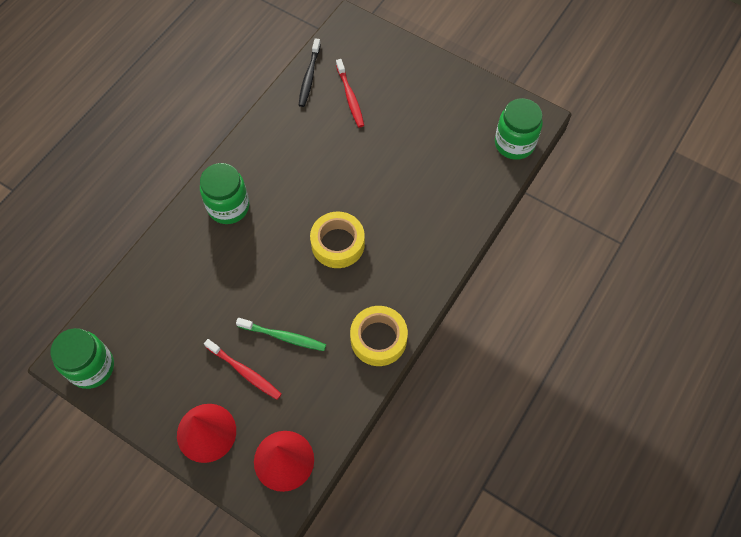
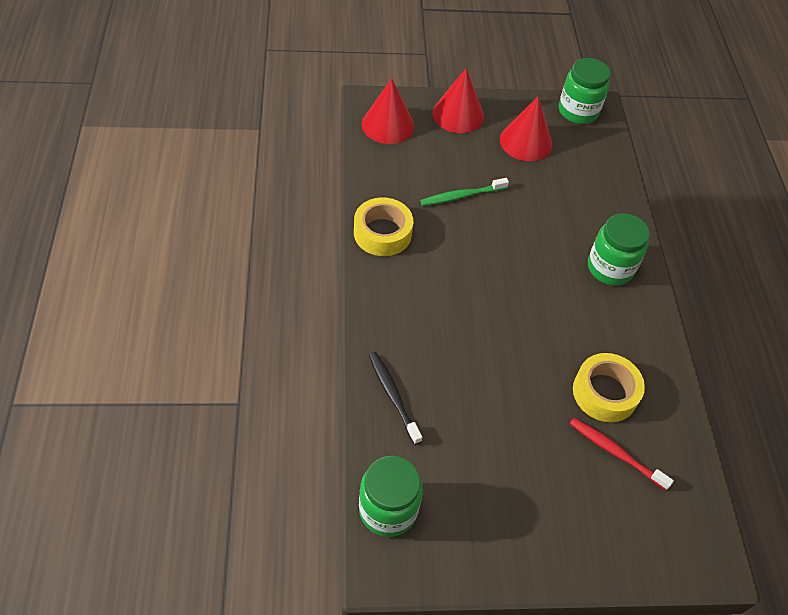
camera: 140 degrees right, 10 degrees down
red toothbrush [204,339,282,400] -> none
black toothbrush [299,38,321,107] -> black toothbrush moved to [369,352,422,445]
yellow tape [310,212,365,268] -> yellow tape moved to [573,353,645,422]
none -> red cone [500,97,552,161]

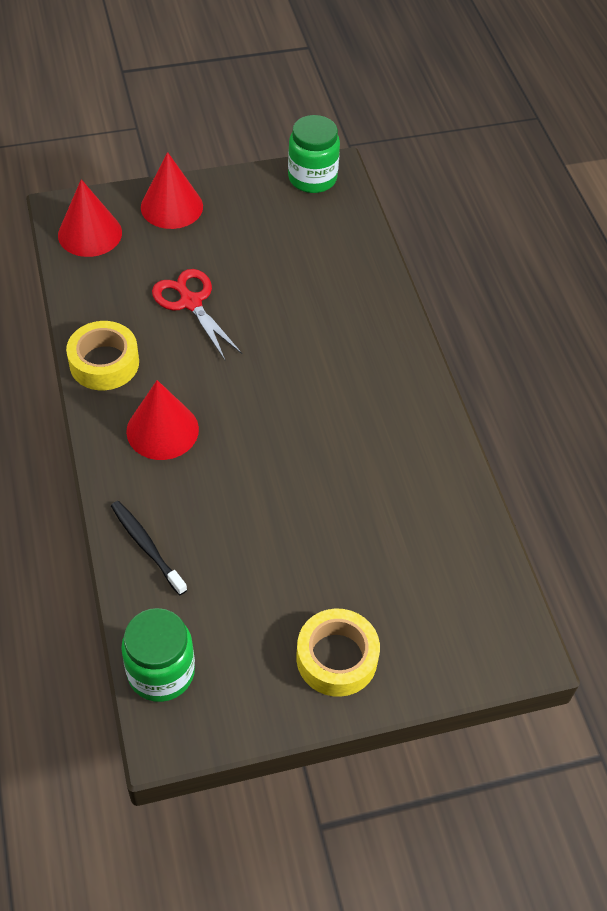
camera: 10 degrees left, 0 degrees up
green toothbrush [420,178,509,206] -> red scissors [152,269,242,360]
red cone [500,97,552,161] -> red cone moved to [126,380,199,460]
red toothbrush [570,418,674,490] -> none
yellow tape [573,353,645,422] -> yellow tape moved to [296,609,380,697]
green jar [588,213,650,285] -> none

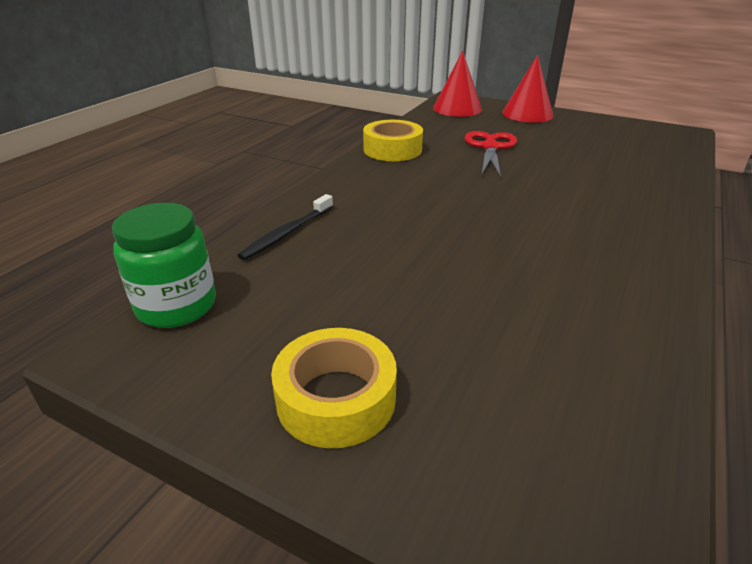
camera: 45 degrees right, 20 degrees down
black toothbrush [111,501,187,595] -> black toothbrush turned 150 degrees counterclockwise [237,194,333,260]
red cone [126,380,199,460] -> none
green jar [288,115,340,193] -> none

